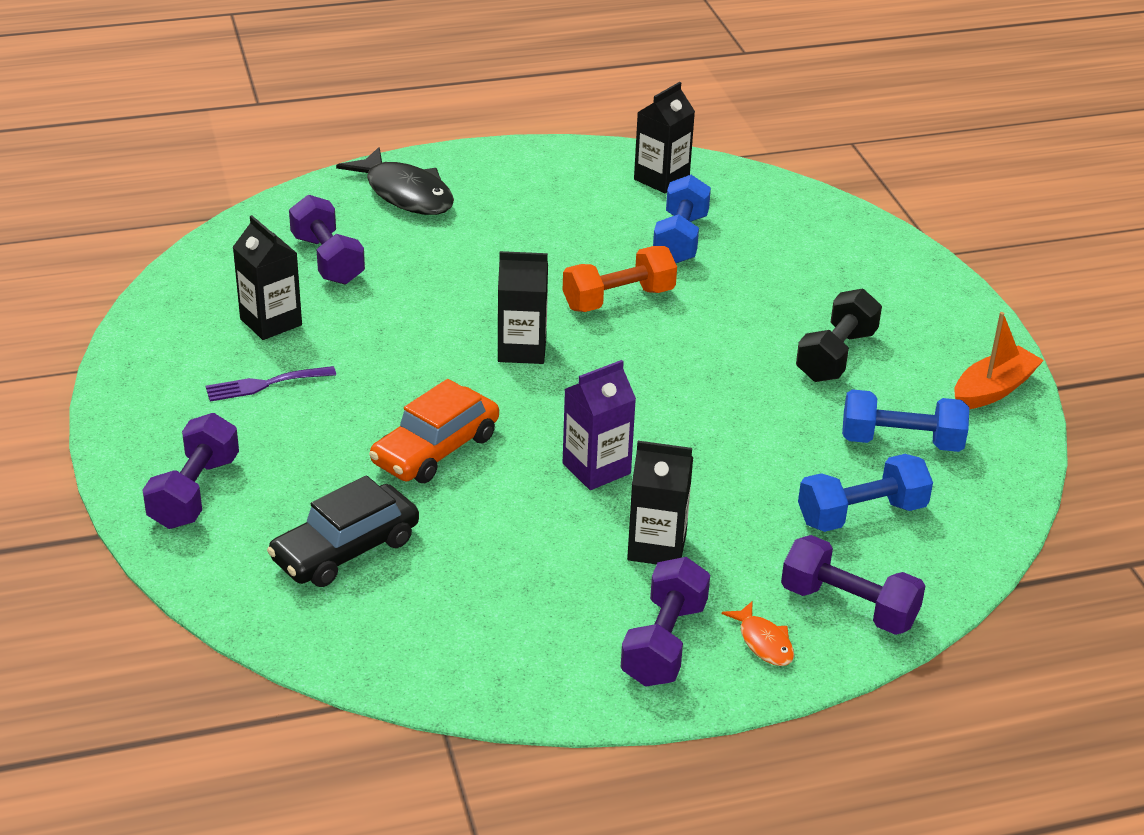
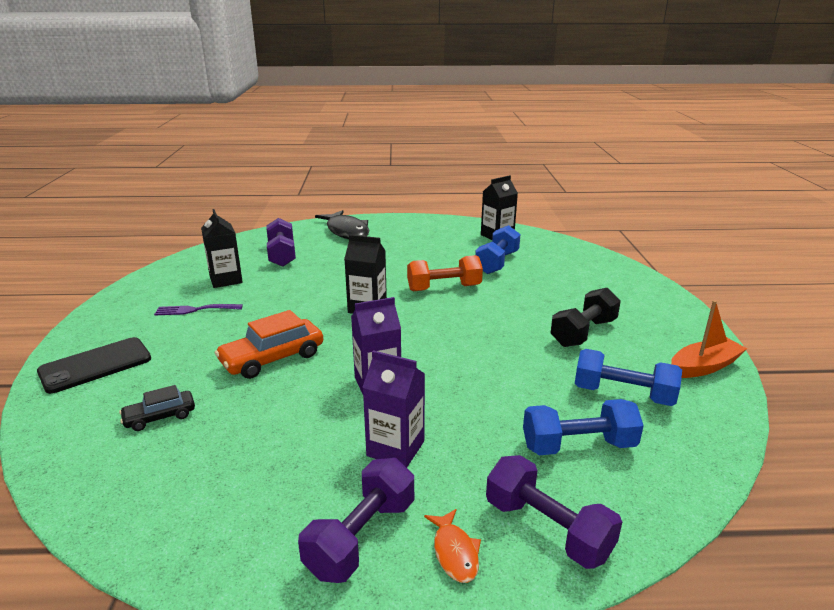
camera: 15 degrees right, 10 degrees down
purple dumbbell [143,413,239,529] -> black phone [37,337,151,394]
black car [267,475,419,587] -> black car [119,385,195,431], size x0.58
black carton [627,441,693,565] -> purple carton [362,350,425,468]

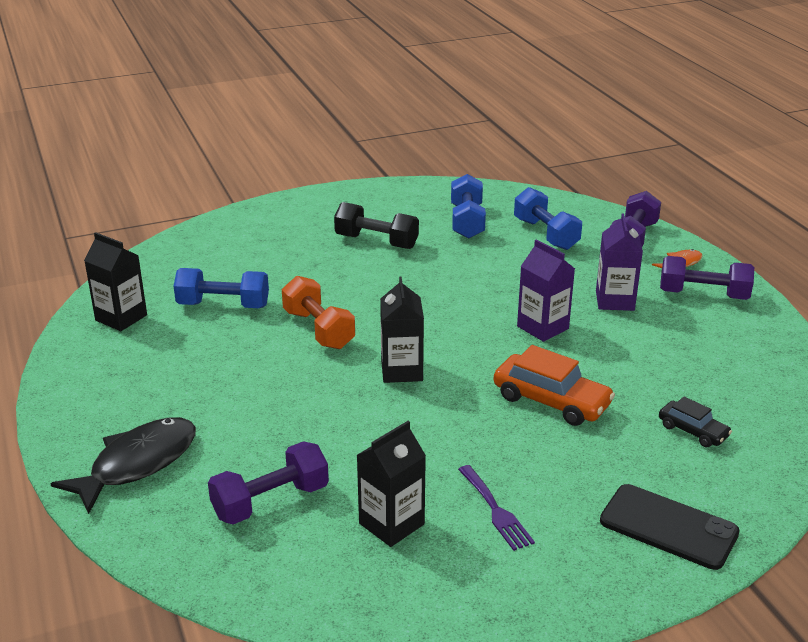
camera: 110 degrees left, 5 degrees up
orange boat [671,300,747,378] -> none

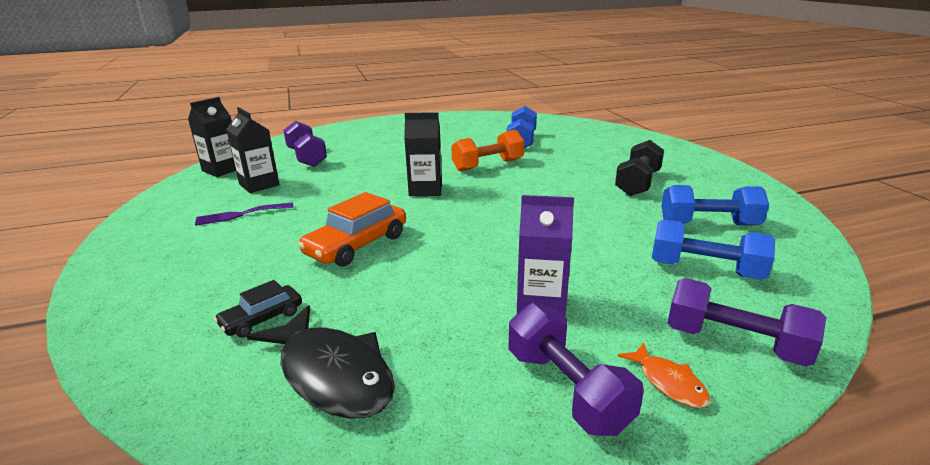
camera: 95 degrees right, 5 degrees down
black fish [50,417,196,514] -> black fish moved to [247,305,395,419]
black carton [84,232,147,331] -> black carton moved to [188,97,236,177]
blue dumbbell [514,187,582,250] -> blue dumbbell turned 45 degrees clockwise [652,219,775,280]
purple carton [517,239,575,342] -> none
black phone [600,484,740,570] -> none
purple dumbbell [660,256,754,300] -> purple dumbbell turned 45 degrees counterclockwise [508,303,644,436]

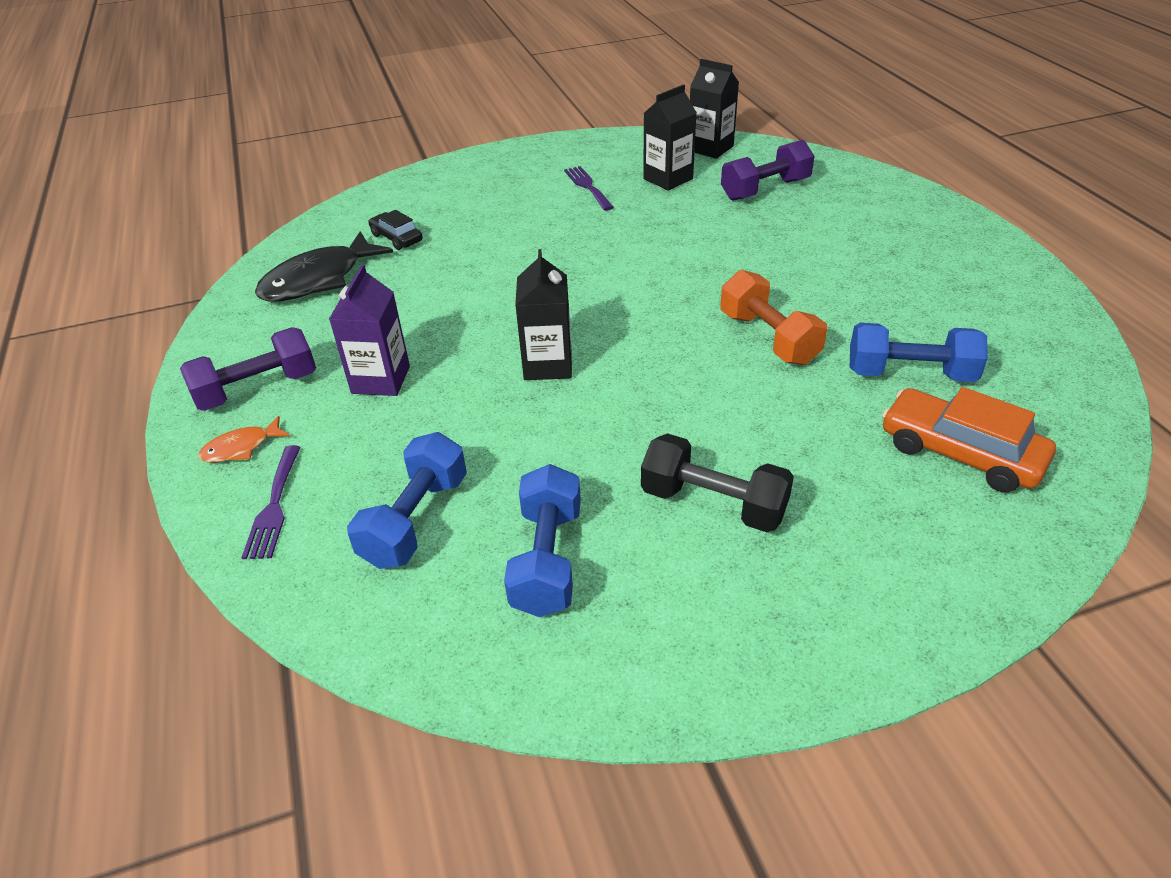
camera: 90 degrees right, 15 degrees up
orange car [298,192,406,267] -> orange car moved to [882,387,1056,493]
black carton [404,112,442,196] -> black carton moved to [515,249,572,380]
purple dumbbell [668,278,826,367] -> purple fork [241,445,301,559]

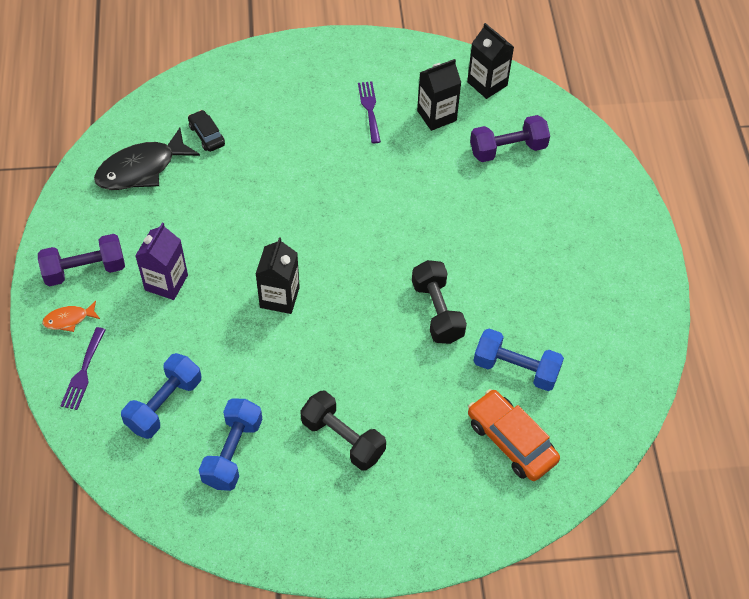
camera: 10 degrees right, 15 degrees up
orange dumbbell [720,270,827,365] -> black dumbbell [412,260,467,344]

